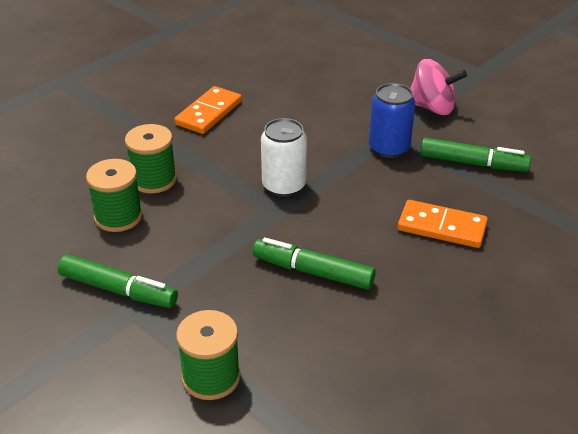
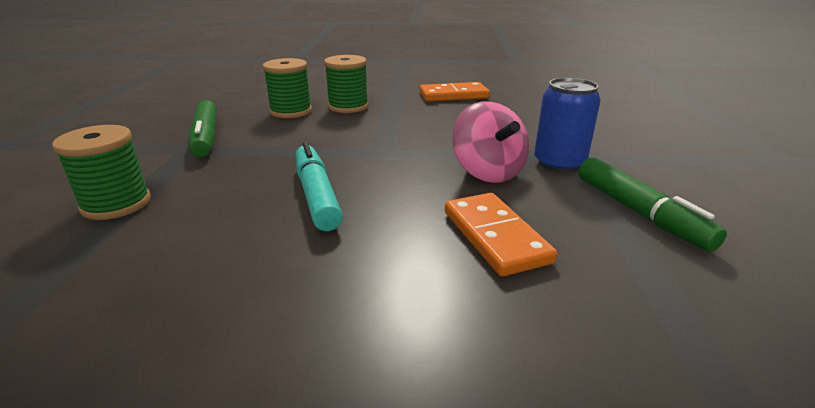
camera: 50 degrees right, 10 degrees down
green marker [253,237,376,290] -> turquoise marker [296,142,343,231]
white can [261,118,307,197] -> none
pink spinning top [410,59,467,115] -> pink spinning top moved to [452,101,529,183]

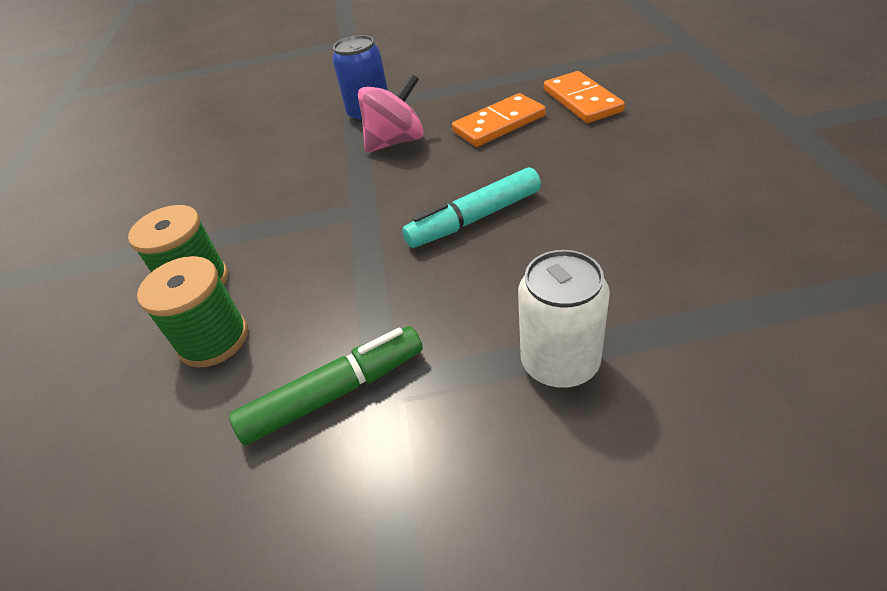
camera: 95 degrees left, 15 degrees up
green spool [52,125,151,220] -> white can [518,250,610,388]
orange domino [419,82,490,101] -> orange domino moved to [544,71,625,123]
green marker [579,158,727,252] -> none

